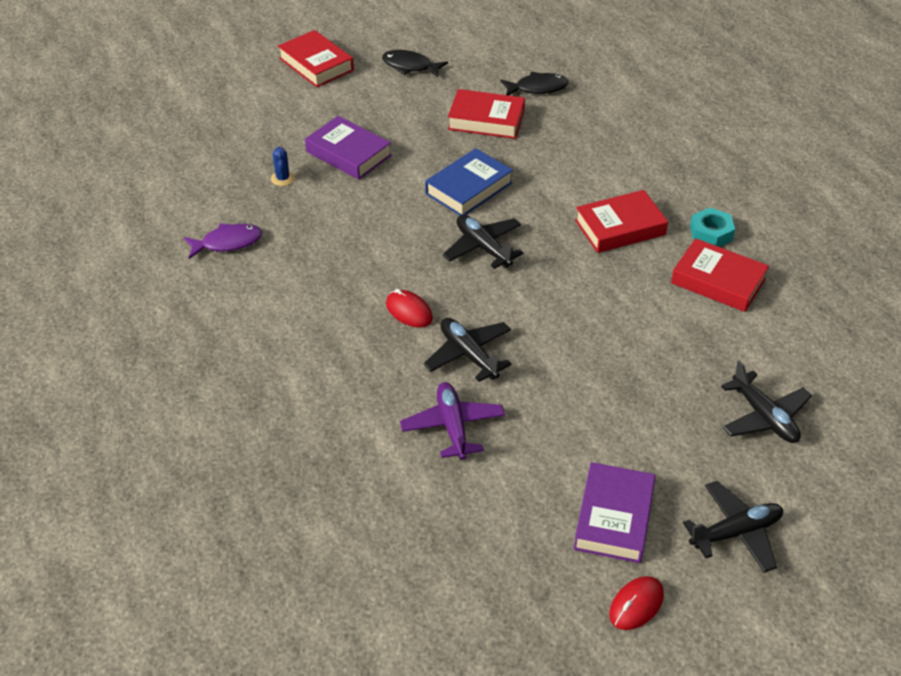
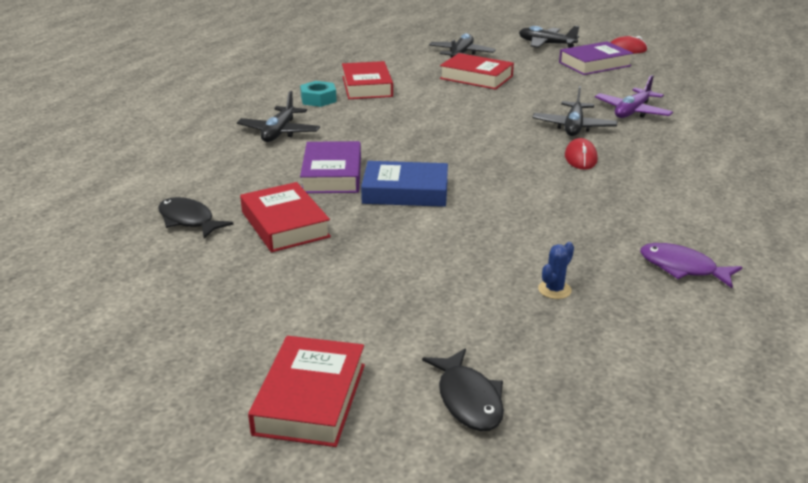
camera: 130 degrees left, 15 degrees down
purple book [305,116,392,180] -> purple book moved to [300,141,361,193]
black fish [382,50,448,77] -> black fish moved to [422,348,504,431]
black plane [443,215,523,269] -> black plane moved to [237,91,320,142]
red book [575,190,668,253] -> red book moved to [440,53,514,90]

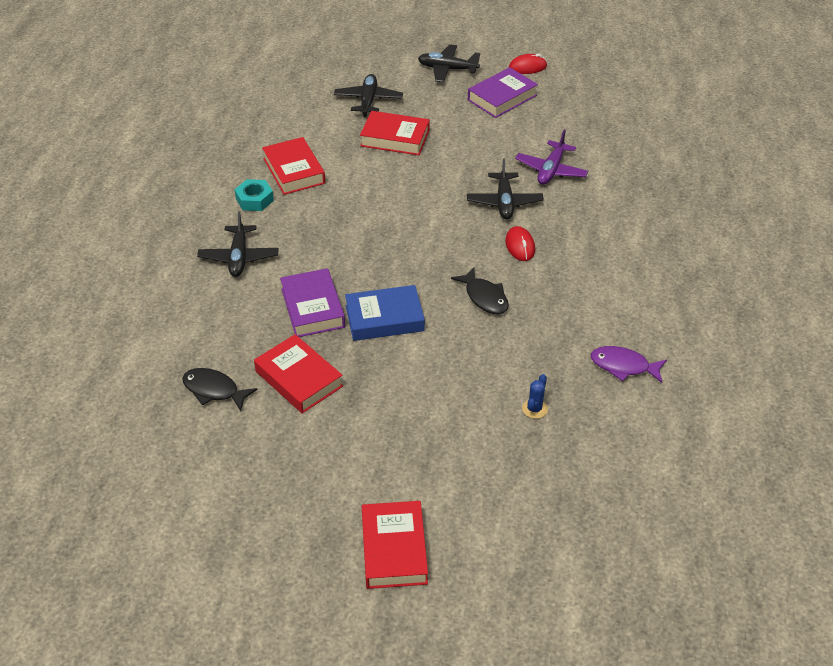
camera: 15 degrees left, 15 degrees up
black fish [422,348,504,431] -> black fish moved to [451,267,509,314]

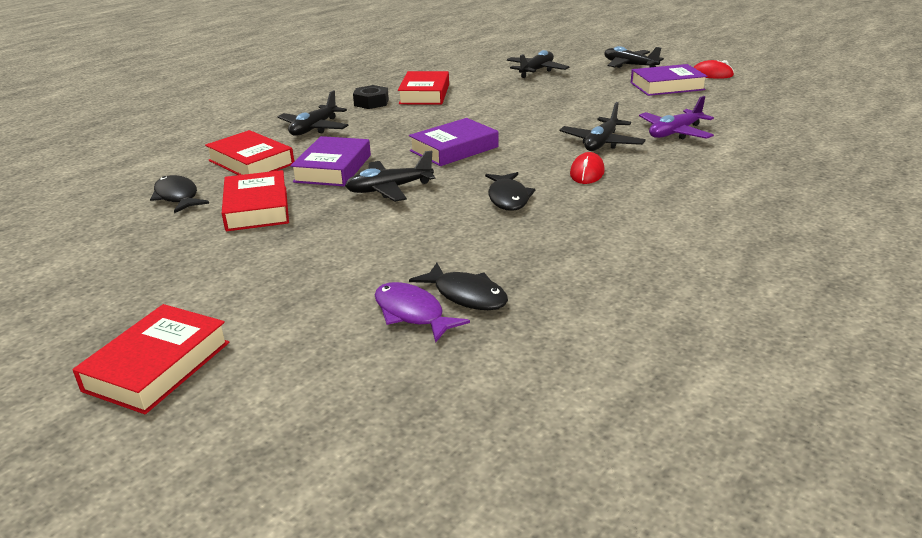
camera: 30 degrees right, 15 degrees down
turquoise nut [234,179,274,211] -> black nut [353,85,389,109]
blue book [345,285,425,341] -> black plane [345,150,436,202]
red book [360,111,430,155] -> red book moved to [205,130,294,175]
blue cactus [522,374,548,419] -> black fish [409,263,508,310]
purple fish [591,346,667,383] -> purple fish moved to [375,282,470,343]
none -> purple book [409,118,498,166]

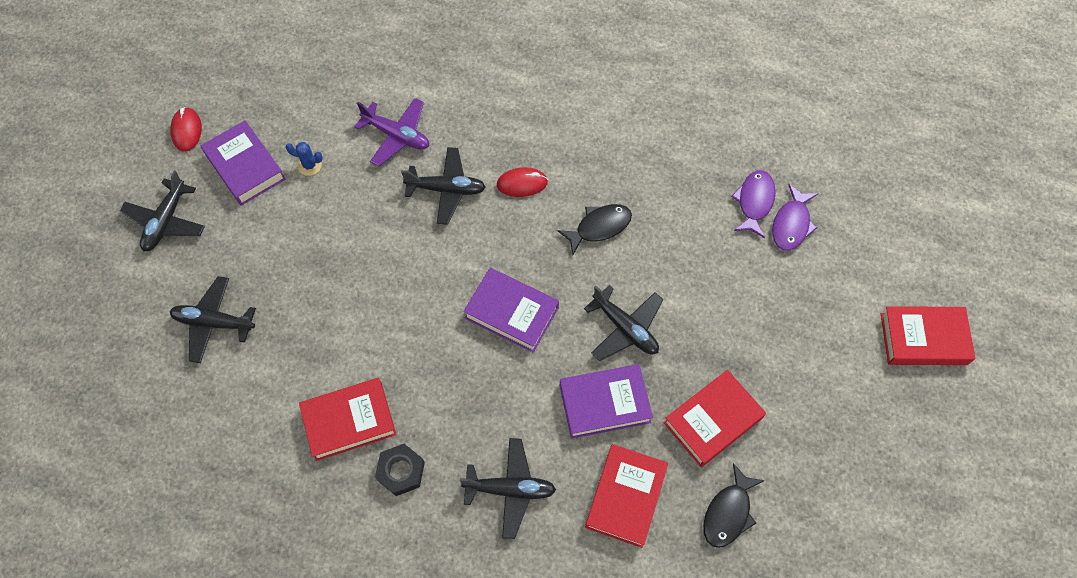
camera: 115 degrees left, 35 degrees up
black fish [409,263,508,310] -> purple fish [731,170,776,239]
none -> blue cactus [286,142,323,176]

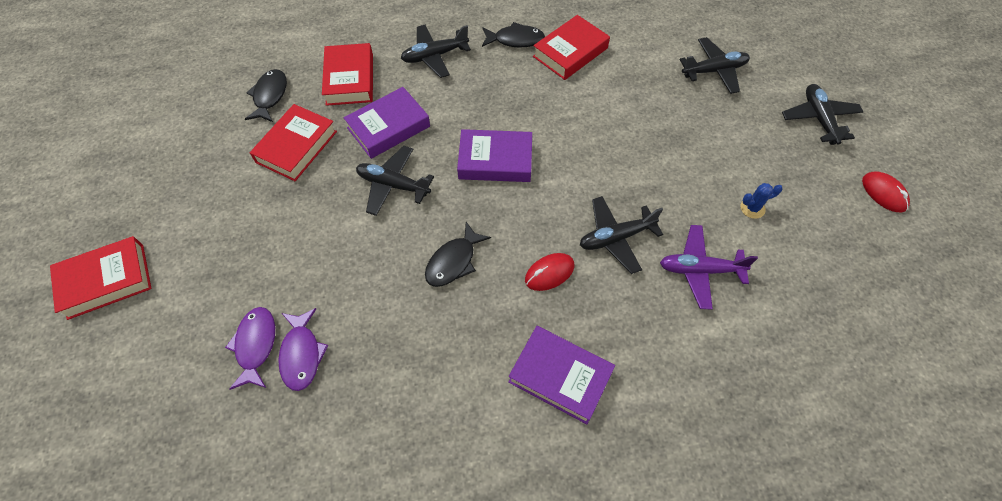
camera: 155 degrees right, 5 degrees down
purple book [201,120,286,206] -> purple book moved to [508,326,615,424]
black nut [375,444,425,496] -> black fish [482,22,545,48]

